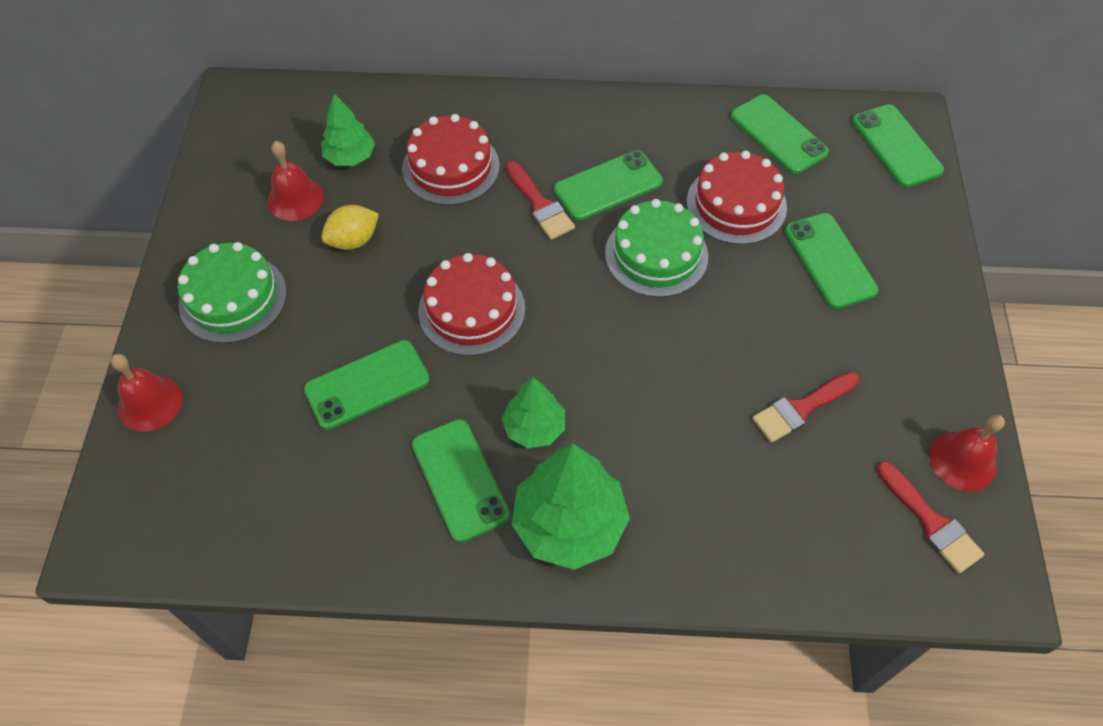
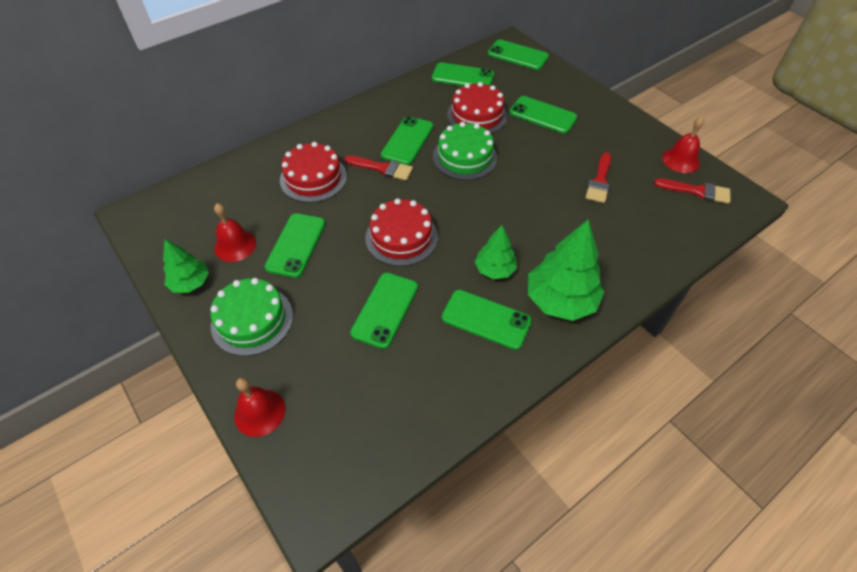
camera: 40 degrees left, 5 degrees down
green tree [321,93,375,166] -> green tree moved to [163,239,209,293]
yellow lemon [321,205,379,250] -> green phone [264,213,325,278]

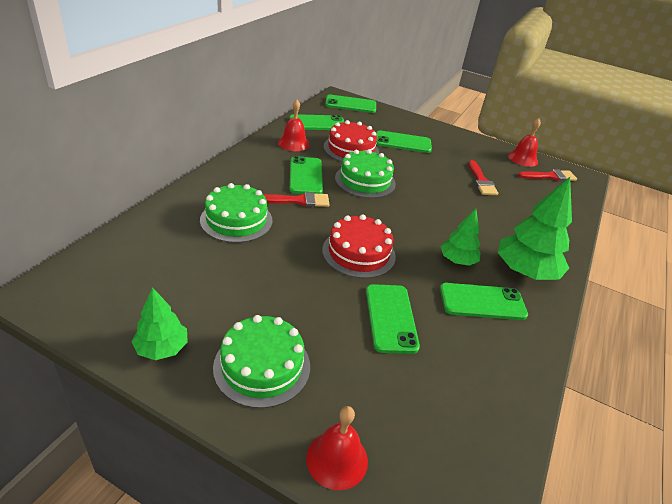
camera: 30 degrees left, 15 degrees down
red bell [214,203,256,262] -> red bell moved to [278,99,310,151]
green phone [264,213,325,278] -> none
red cake [280,142,347,203] -> green cake [200,183,273,243]

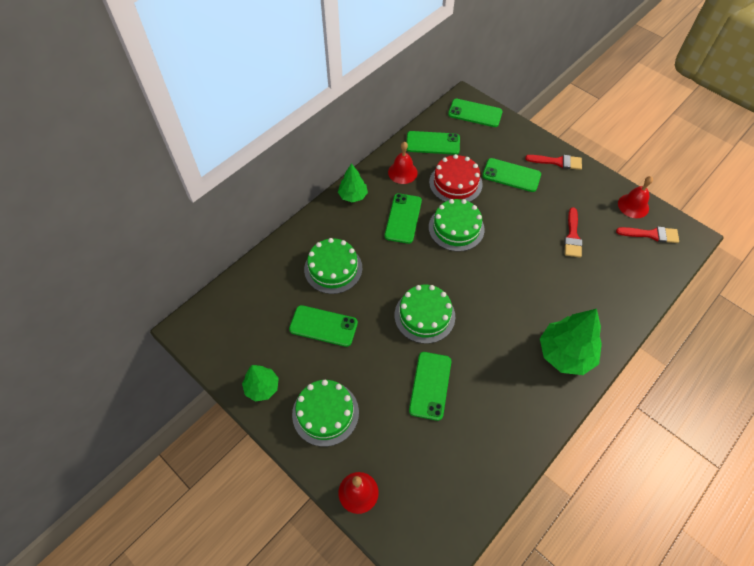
camera: 20 degrees right, 20 degrees up
red brush [263,192,330,207] -> red brush moved to [525,155,582,170]
red cake [322,214,396,278] -> green cake [394,285,455,344]
green tree [440,208,481,266] -> green tree moved to [338,163,368,202]
green phone [440,283,528,320] -> green phone moved to [289,305,358,347]

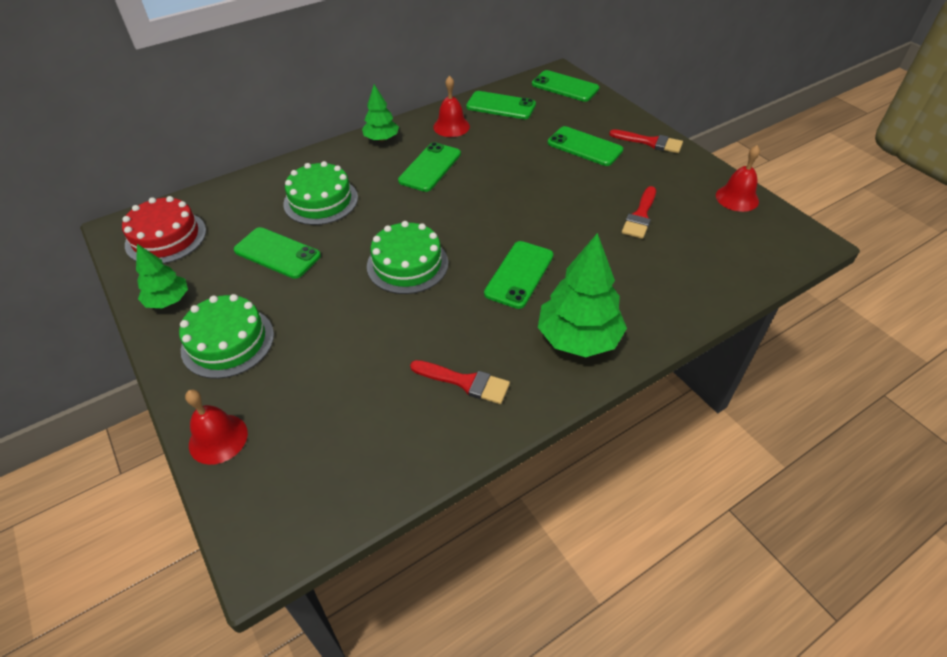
camera: 15 degrees right, 10 degrees down
green phone [409,352,451,421] -> green phone moved to [484,241,553,309]
red cake [429,154,483,202] -> red cake moved to [122,196,206,264]
green cake [429,199,485,252] -> none
red brush [616,227,679,243] -> red brush moved to [410,360,510,404]

